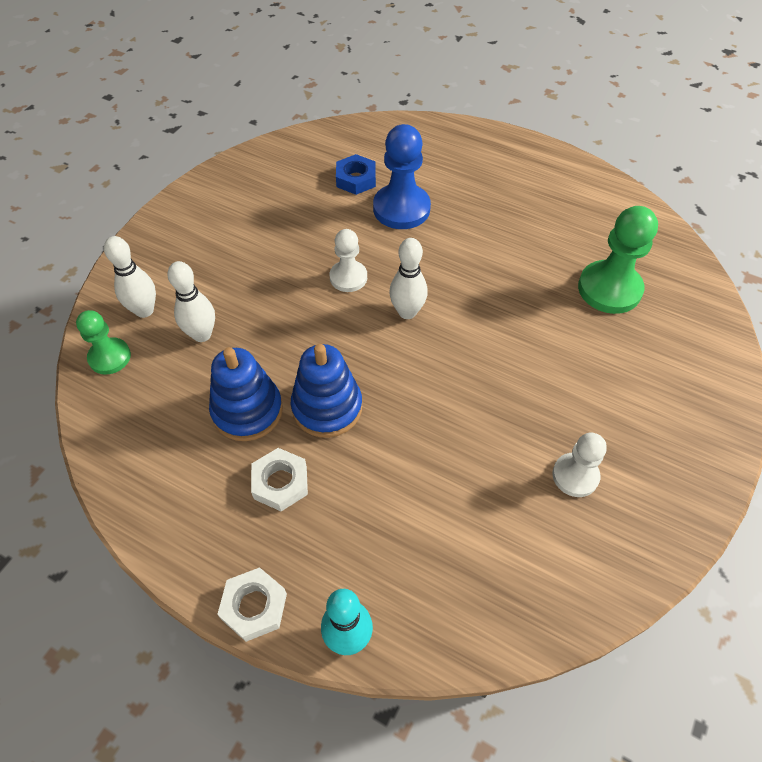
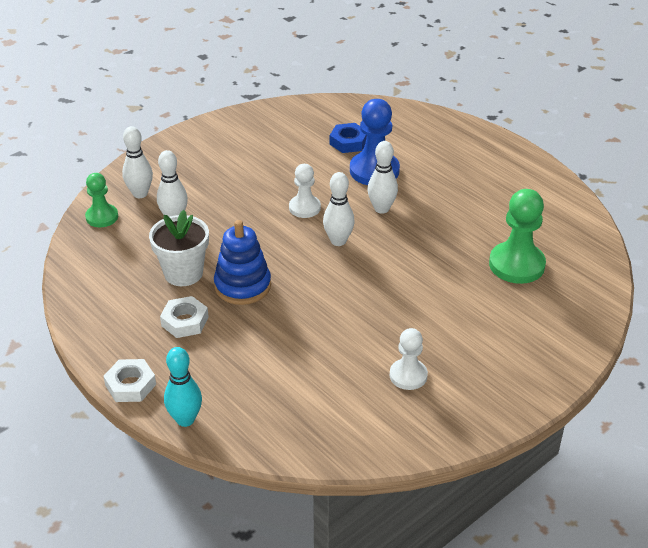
camera: 20 degrees right, 15 degrees down
blue stacking toy [209,347,283,441] -> white flower pot [149,210,209,286]
none -> white bowling pin [368,141,398,214]

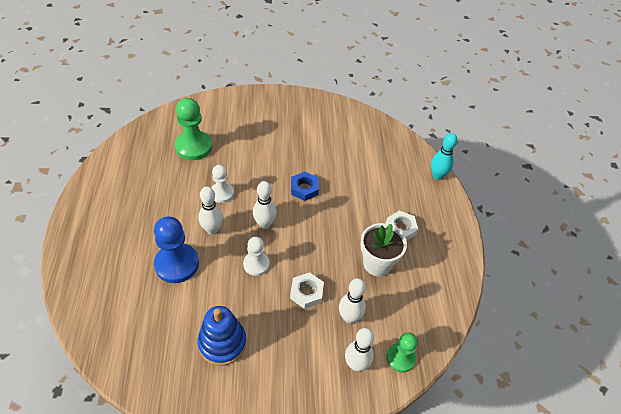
camera: 145 degrees left, 10 degrees up
white nut [103,359,156,402] -> white nut moved to [290,272,324,309]
blue stacking toy [214,220,271,305] -> blue stacking toy moved to [198,306,247,366]
blue nut [330,123,367,153] -> blue nut moved to [291,171,319,201]
white pawn [390,328,428,390] -> white pawn moved to [211,165,234,203]

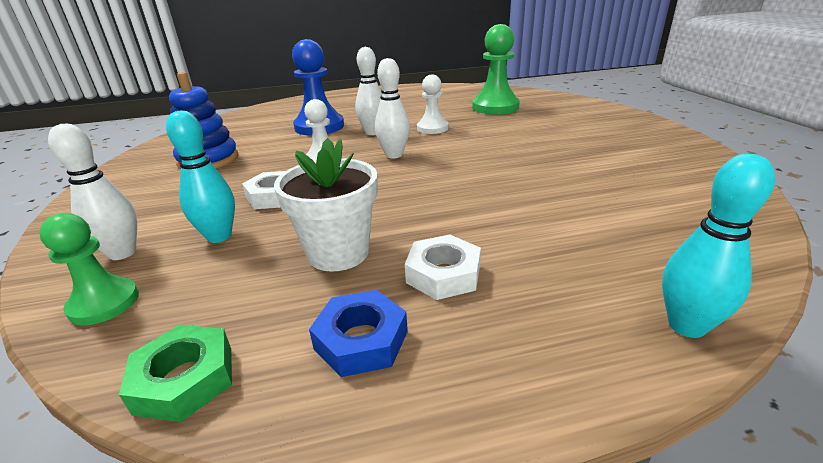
camera: 85 degrees right, 20 degrees down
blue nut [291,171,319,201] -> blue nut moved to [309,290,408,377]
white bowling pin [339,278,366,323] -> turquoise bowling pin [166,111,235,243]
none -> green nut [119,325,232,422]

